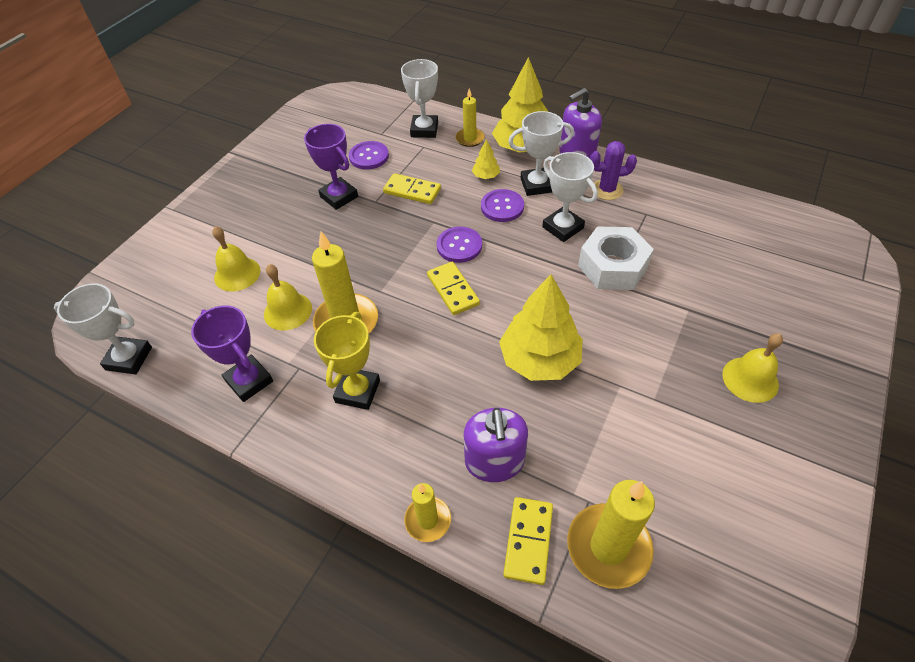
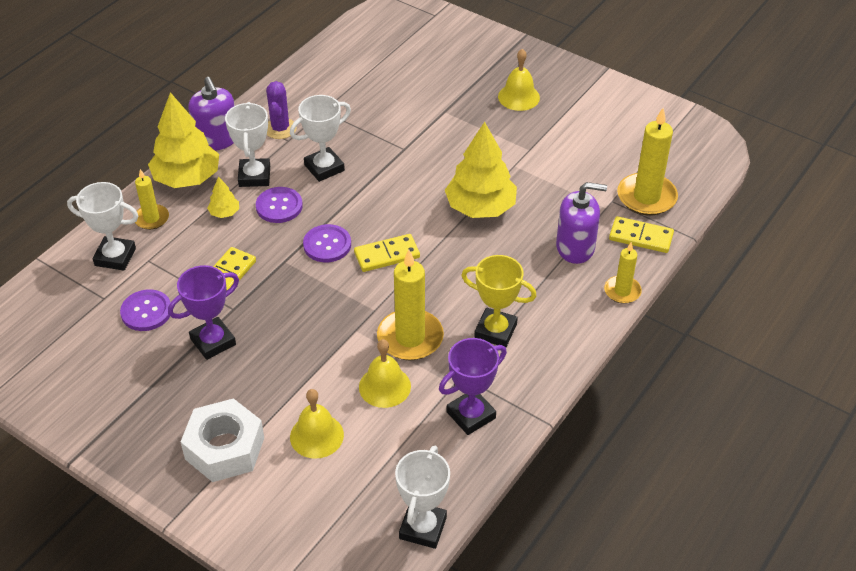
camera: 85 degrees left, 5 degrees down
white nut [578,226,654,290] -> white nut moved to [181,398,264,482]

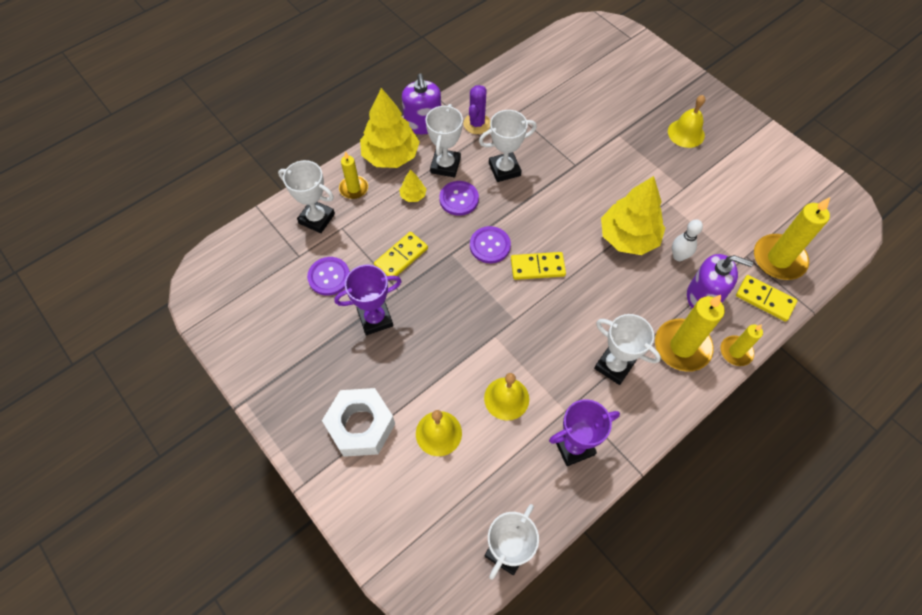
camera: 15 degrees right, 15 degrees up
yellow candle [377,250,444,360] -> yellow candle moved to [655,295,725,372]
yellow trophy [461,255,537,347] -> white trophy [594,314,661,385]
none -> white bowling pin [672,219,703,261]

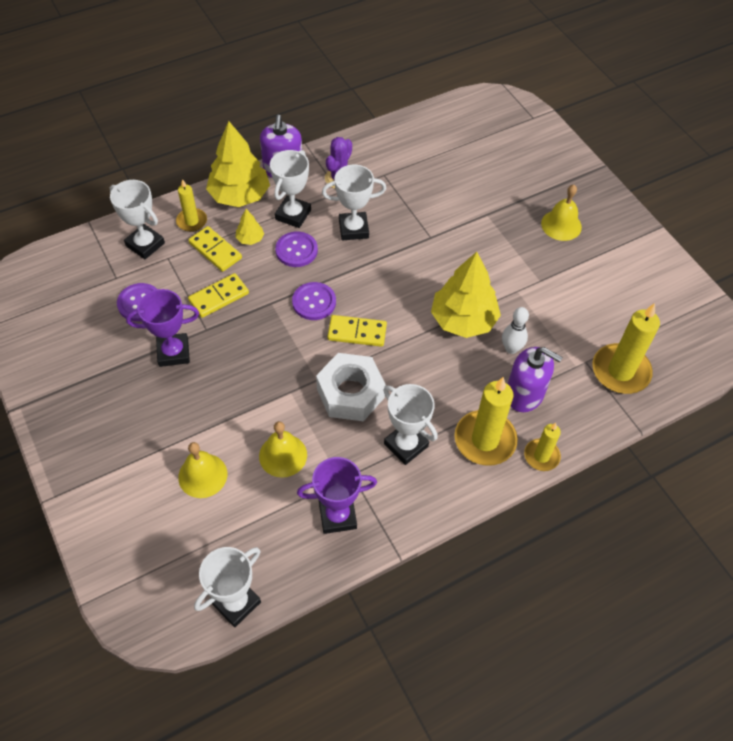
camera: 10 degrees right, 5 degrees down
white nut [322,388,395,457] -> white nut moved to [316,353,386,421]
yellow domino [736,275,797,322] -> yellow domino moved to [188,226,242,272]

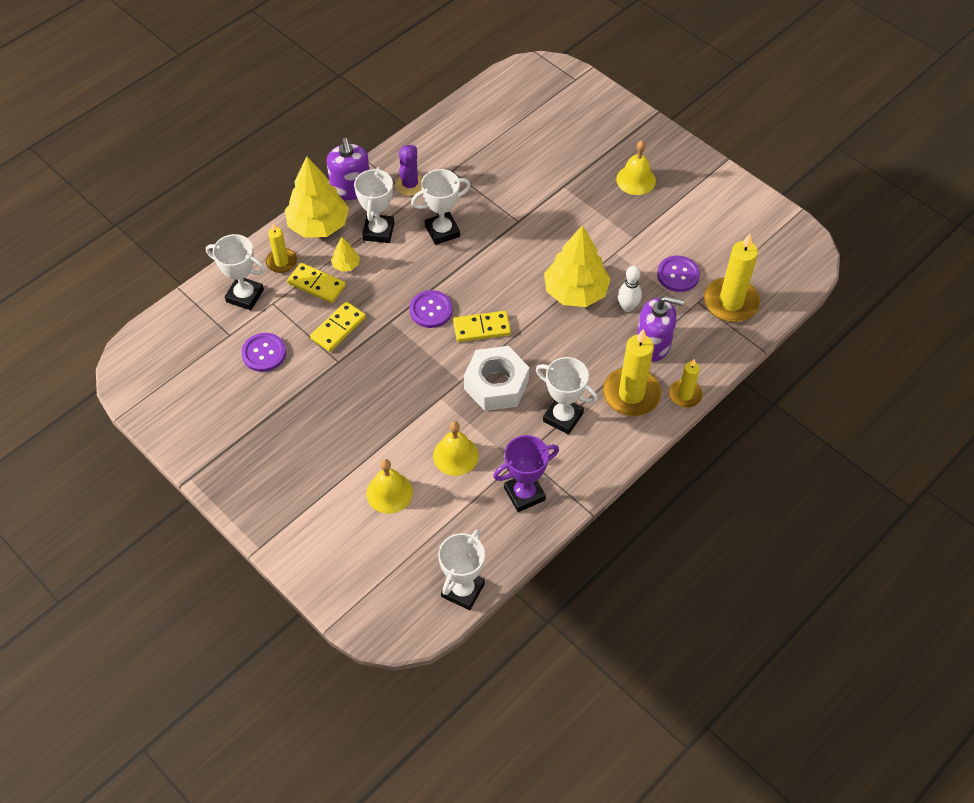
camera: 15 degrees left, 0 degrees up
purple trophy [126,289,199,367] -> none
purple button [275,232,318,267] -> purple button moved to [657,255,700,292]

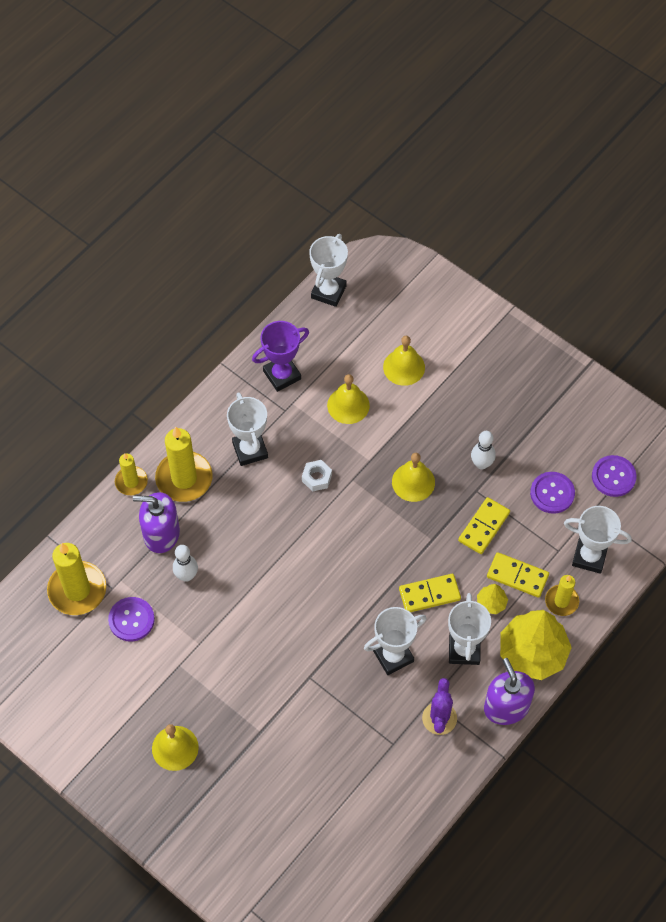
camera: 175 degrees right, 5 degrees up
purple button [409,290,453,328] -> purple button moved to [592,455,637,497]
yellow domino [453,311,511,342] -> yellow domino moved to [399,574,461,612]
white nut [464,346,529,411] -> white nut [302,460,332,492], size x0.48
white trophy [536,357,598,435] -> white trophy turned 45 degrees clockwise [227,392,268,466]
yellow tree [544,225,611,307] -> none
none -> yellow bell [392,453,435,502]
none -> white bowling pin [471,431,496,469]

